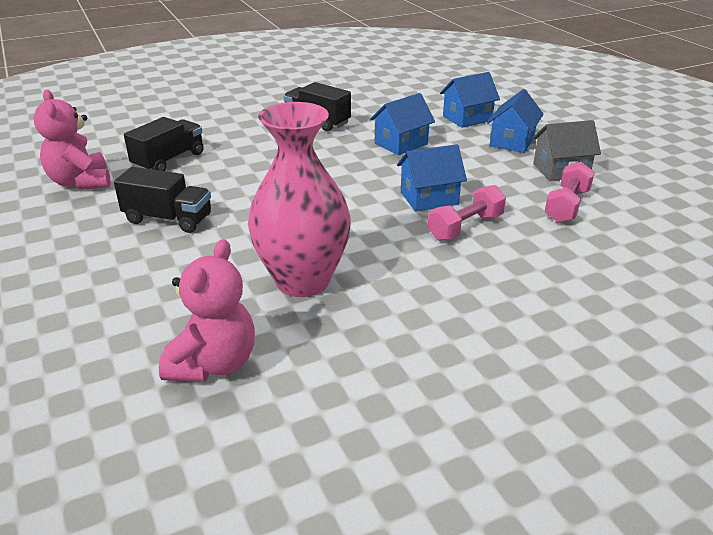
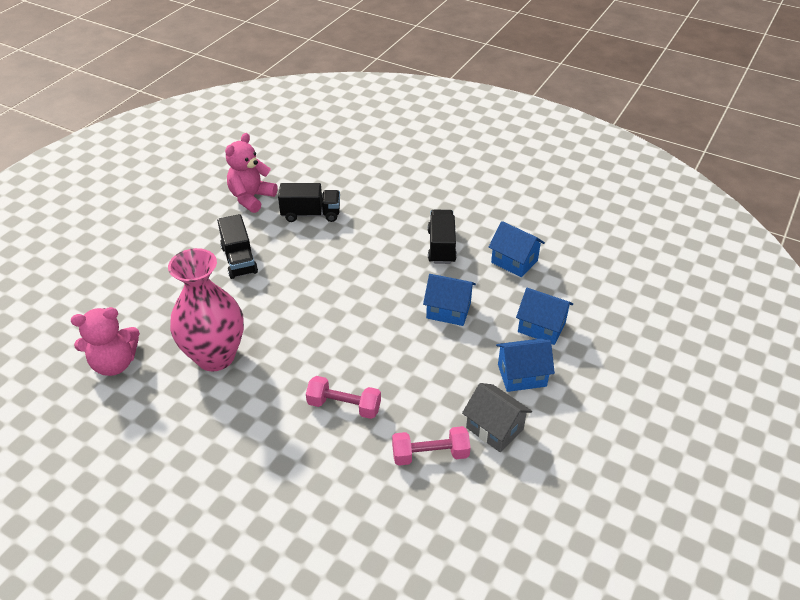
camera: 55 degrees right, 10 degrees up
blue house [397,144,467,211] -> blue house moved to [489,221,545,277]

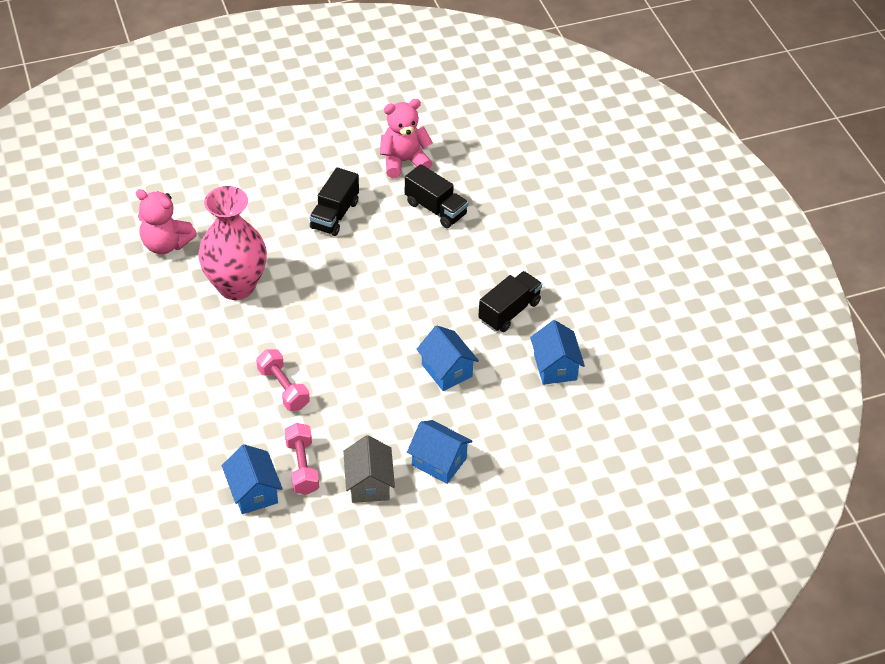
camera: 40 degrees right, 5 degrees up
pink dumbbell [392,426,471,466] -> pink dumbbell turned 45 degrees clockwise [285,423,319,495]
blue house [516,288,573,345] -> blue house moved to [222,444,283,514]

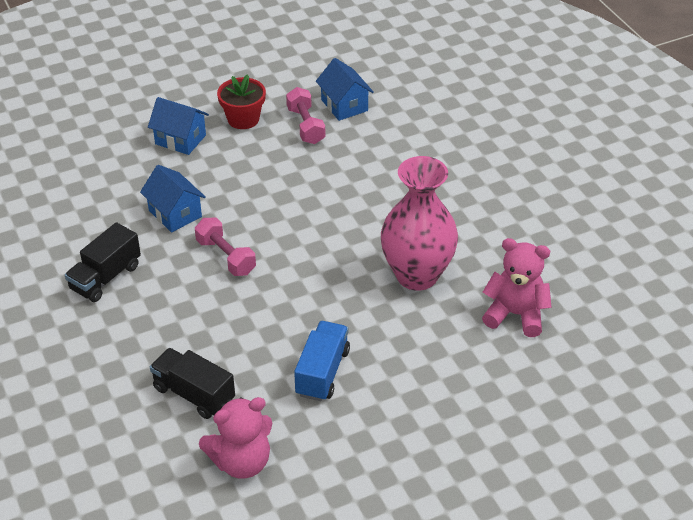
camera: 175 degrees right, 5 degrees down
pink dumbbell [256,349,310,411] -> pink dumbbell moved to [195,218,256,276]
black truck [310,167,359,236] -> blue truck [294,321,350,401]
grey house [343,435,395,503] -> red flower pot [217,74,266,129]
blue house [530,320,585,385] -> none

